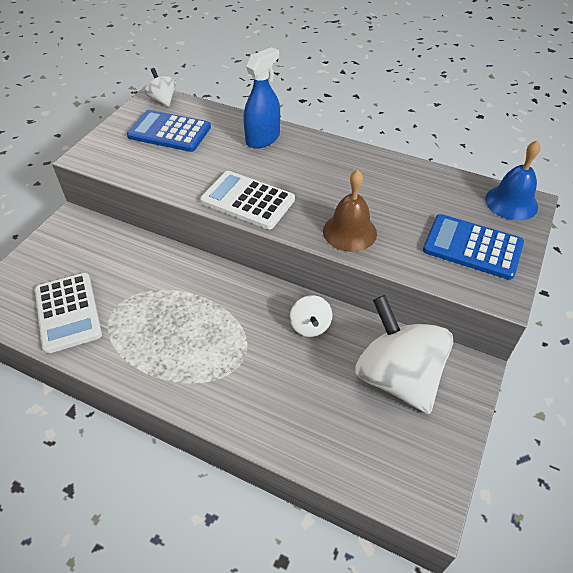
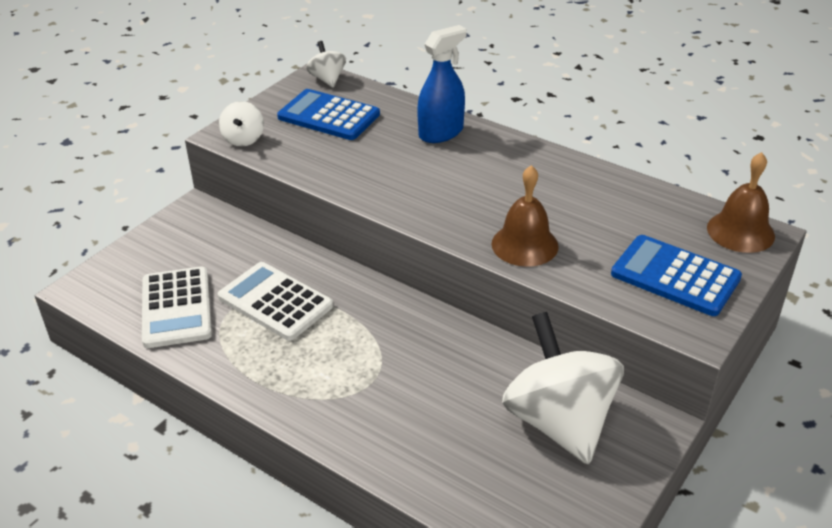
camera: 10 degrees right, 10 degrees down
white calculator [200,171,295,230] -> white calculator moved to [217,262,333,341]
white spinning top [290,295,332,337] -> white spinning top moved to [219,101,264,147]
blue bell [485,141,540,221] -> brown bell [707,152,775,253]

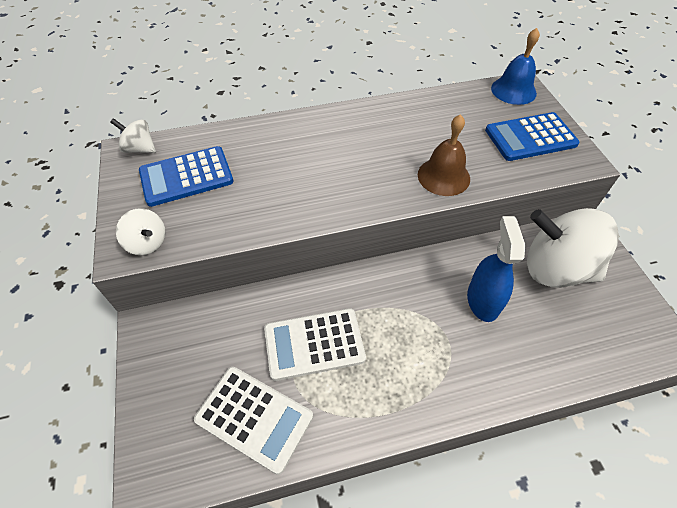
camera: 50 degrees left, 15 degrees up
blue spray bottle [417,25,467,143] -> blue spray bottle moved to [467,216,525,322]
brown bell [707,152,775,253] -> blue bell [491,28,540,105]

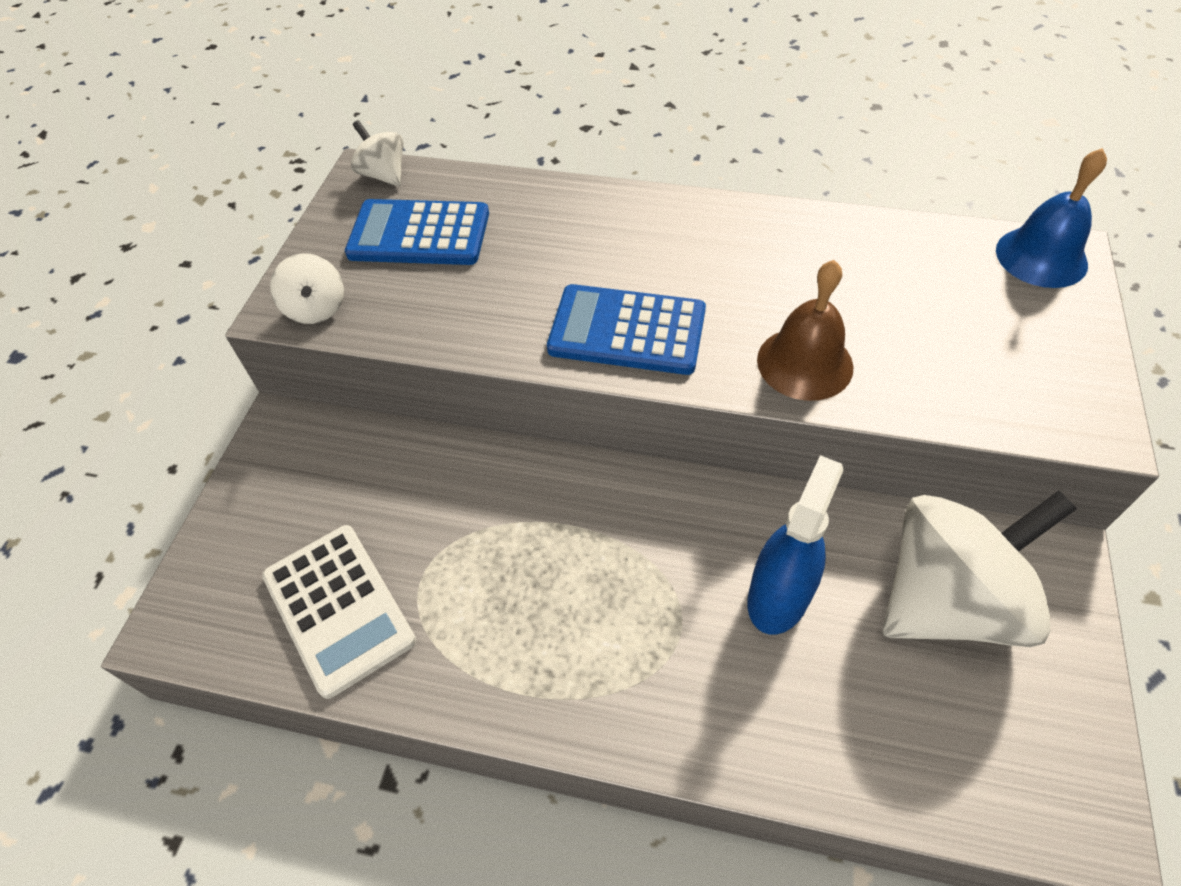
camera: 30 degrees right, 0 degrees up
white calculator [264,308,366,381] -> none
blue calculator [485,112,580,161] -> blue calculator moved to [547,284,706,375]
white spinning top [527,208,619,288] -> white spinning top turned 105 degrees clockwise [882,490,1077,647]

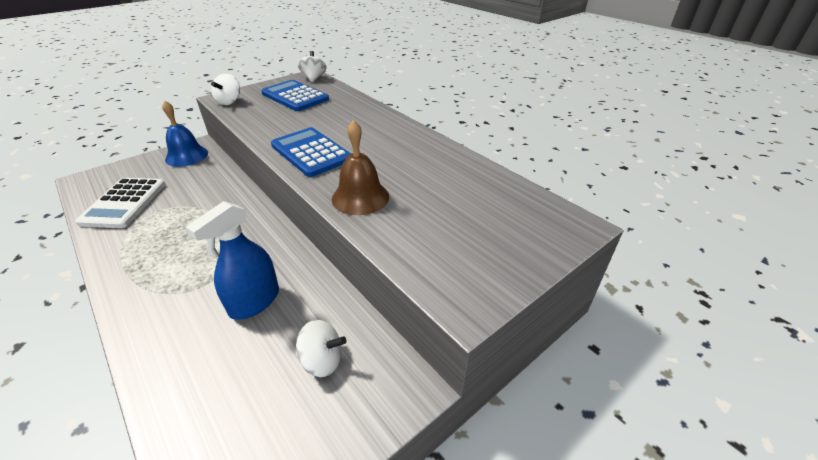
camera: 35 degrees right, 15 degrees down
blue spray bottle [747,455,844,635] -> blue spray bottle turned 150 degrees clockwise [186,201,279,320]
white spinning top [882,490,1077,647] -> white spinning top [296,320,347,377], size x0.47
blue bell [996,148,1107,288] -> blue bell moved to [162,101,208,167]

